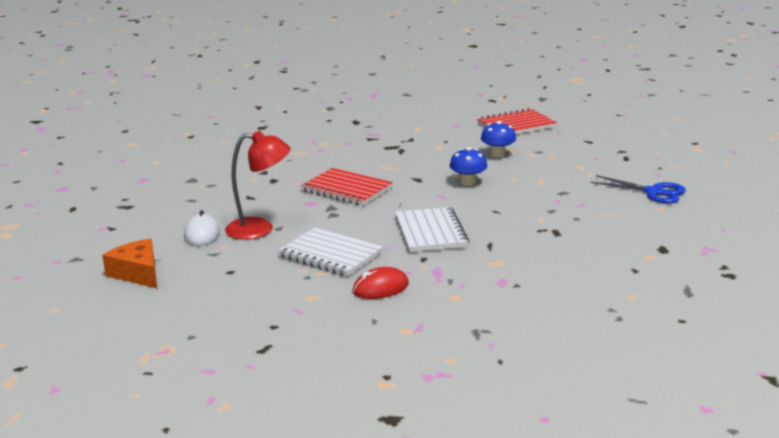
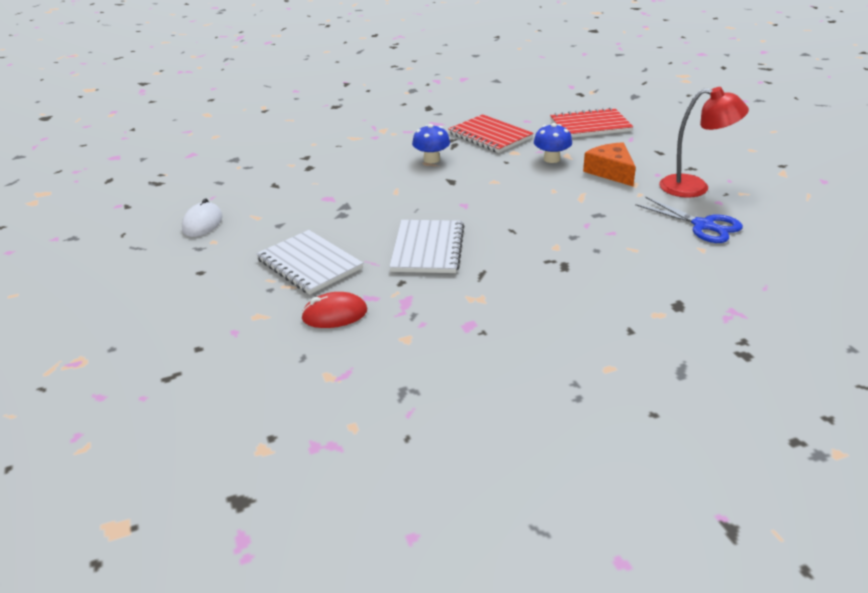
camera: 15 degrees right, 10 degrees up
orange cheese [102,239,157,288] -> orange cheese moved to [583,142,636,186]
red lamp [225,131,291,240] -> red lamp moved to [659,87,749,197]
red notebook [301,168,393,206] -> red notebook moved to [448,114,534,153]
blue mushroom [450,147,487,186] -> blue mushroom moved to [412,124,450,163]

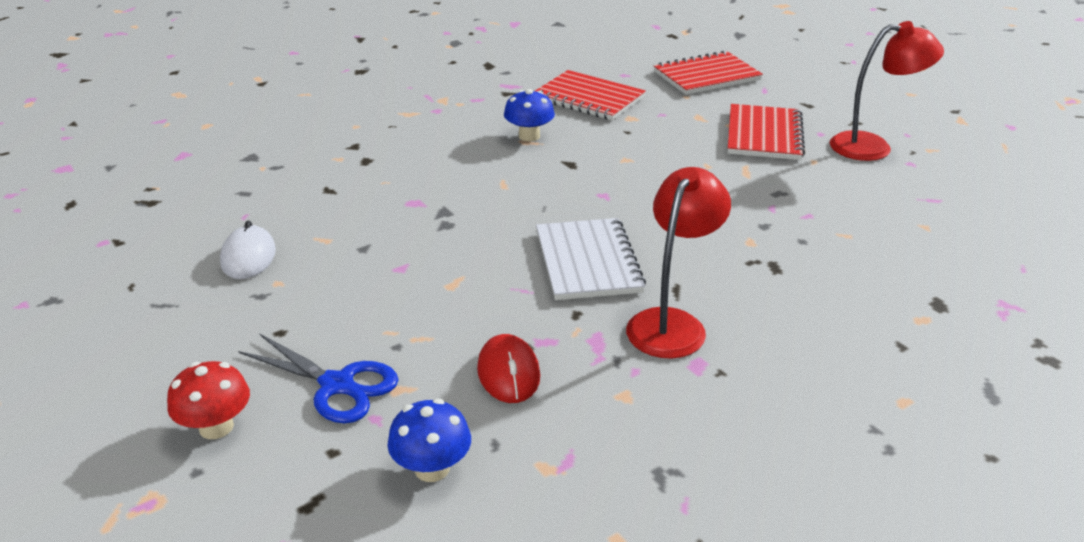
camera: 15 degrees left, 0 degrees up
white notebook [256,230,363,295] -> none
red mouse [301,292,367,328] -> red mouse turned 75 degrees counterclockwise [477,334,540,403]
blue mushroom [534,123,572,163] -> blue mushroom moved to [387,399,471,482]
orange cheese [583,142,636,186] -> red notebook [728,104,805,160]
blue scissors [635,197,743,243] -> blue scissors moved to [238,333,398,423]
none -> red mushroom [167,361,250,439]
none -> red lamp [626,167,731,359]

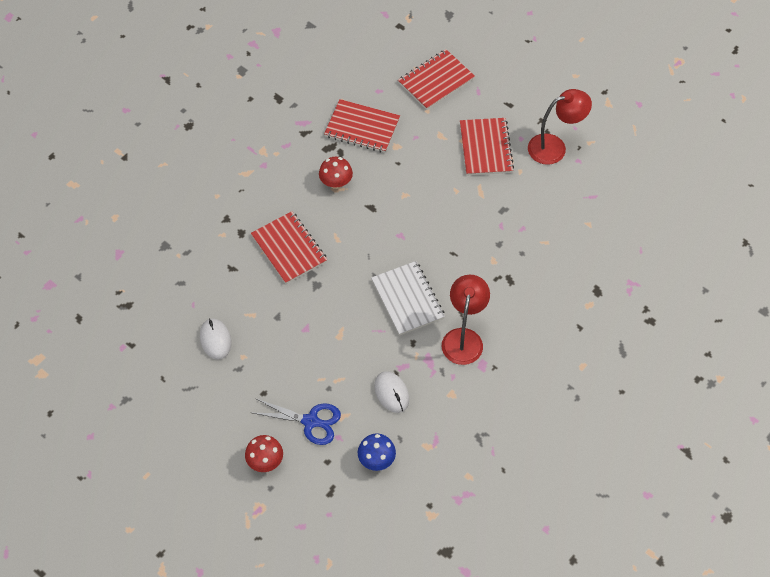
camera: 15 degrees left, 25 degrees up
red mouse [477,334,540,403] -> white mouse [374,371,409,413]
blue mushroom [504,89,555,141] -> red mushroom [319,157,353,189]
none -> red notebook [251,211,327,284]

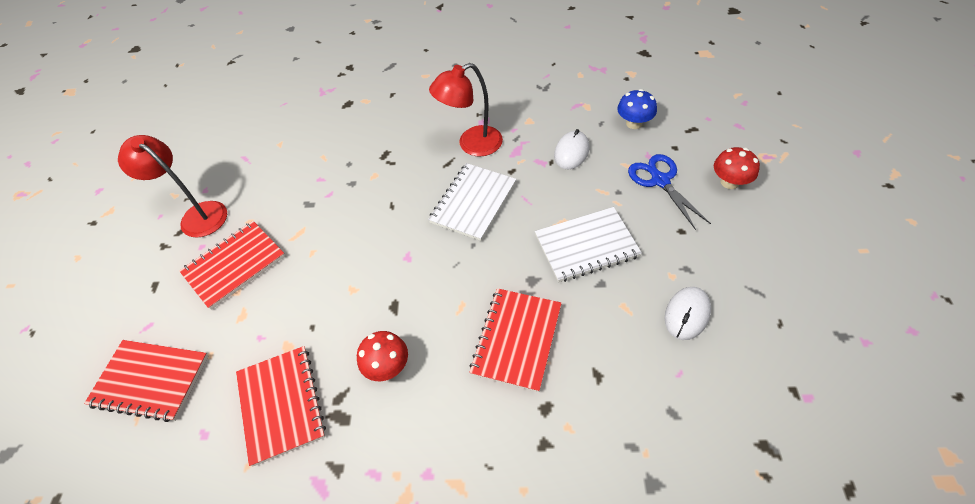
camera: 125 degrees left, 5 degrees down
none -> white notebook [535,207,642,282]

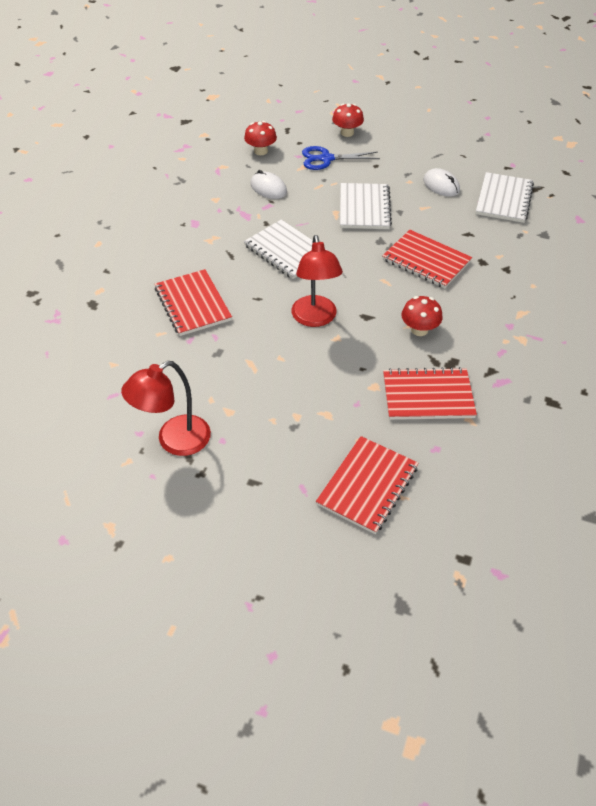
camera: 75 degrees left, 5 degrees down
red notebook [179,221,285,310] -> red notebook moved to [155,269,232,336]
red lamp [429,63,503,157] -> red lamp moved to [291,235,343,327]
blue mushroom [617,89,657,129] -> red mushroom [244,121,277,155]
none -> white notebook [476,172,534,223]

